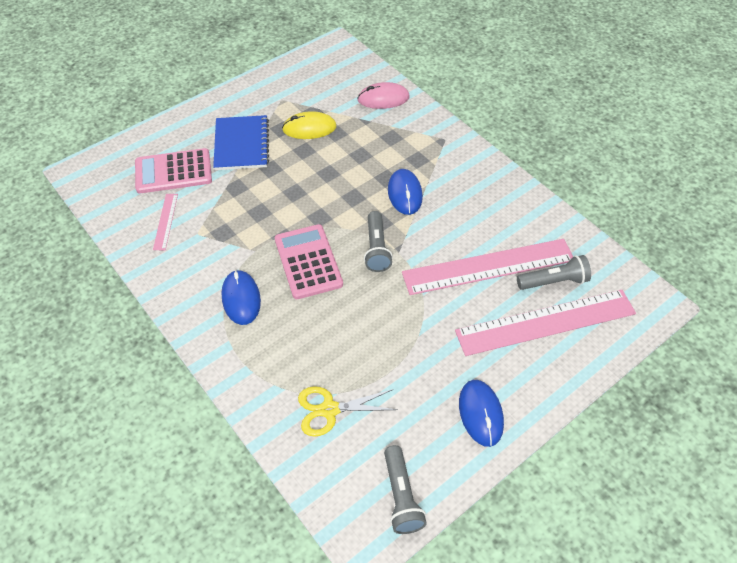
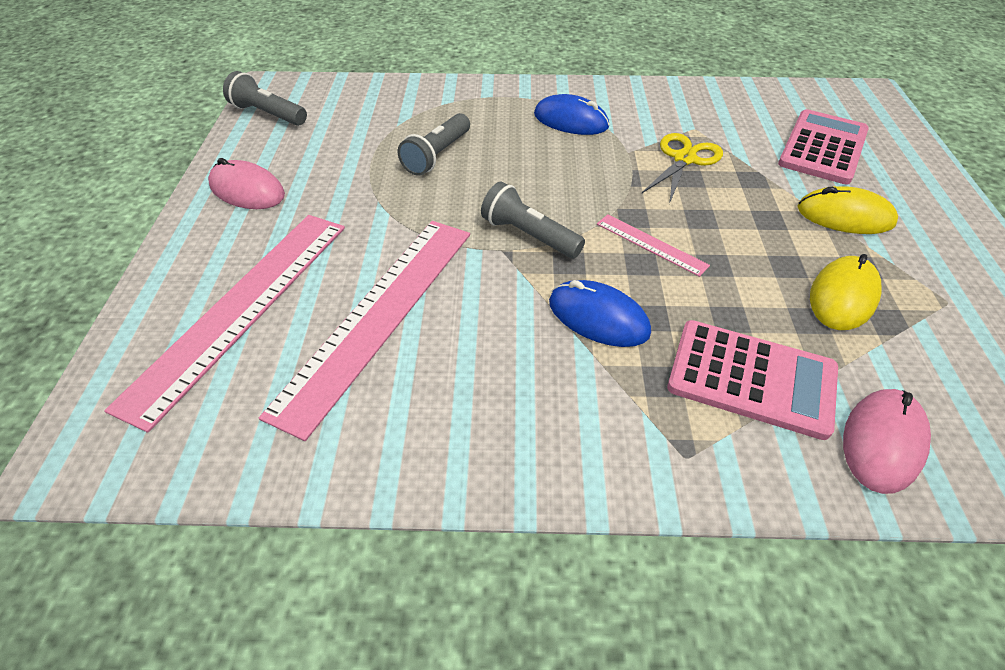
camera: 130 degrees right, 5 degrees down
pink ruler [153,194,178,250] -> pink ruler moved to [597,214,710,277]
blue notebook [213,115,269,170] -> yellow mouse [797,186,898,234]
pink calculator [275,224,343,299] -> pink calculator moved to [667,320,838,440]
yellow scissors [298,386,398,437] -> yellow scissors moved to [642,133,723,204]
blue mouse [459,380,504,447] -> pink mouse [208,158,285,209]
grey flashlight [517,255,591,290] -> grey flashlight moved to [398,113,470,176]

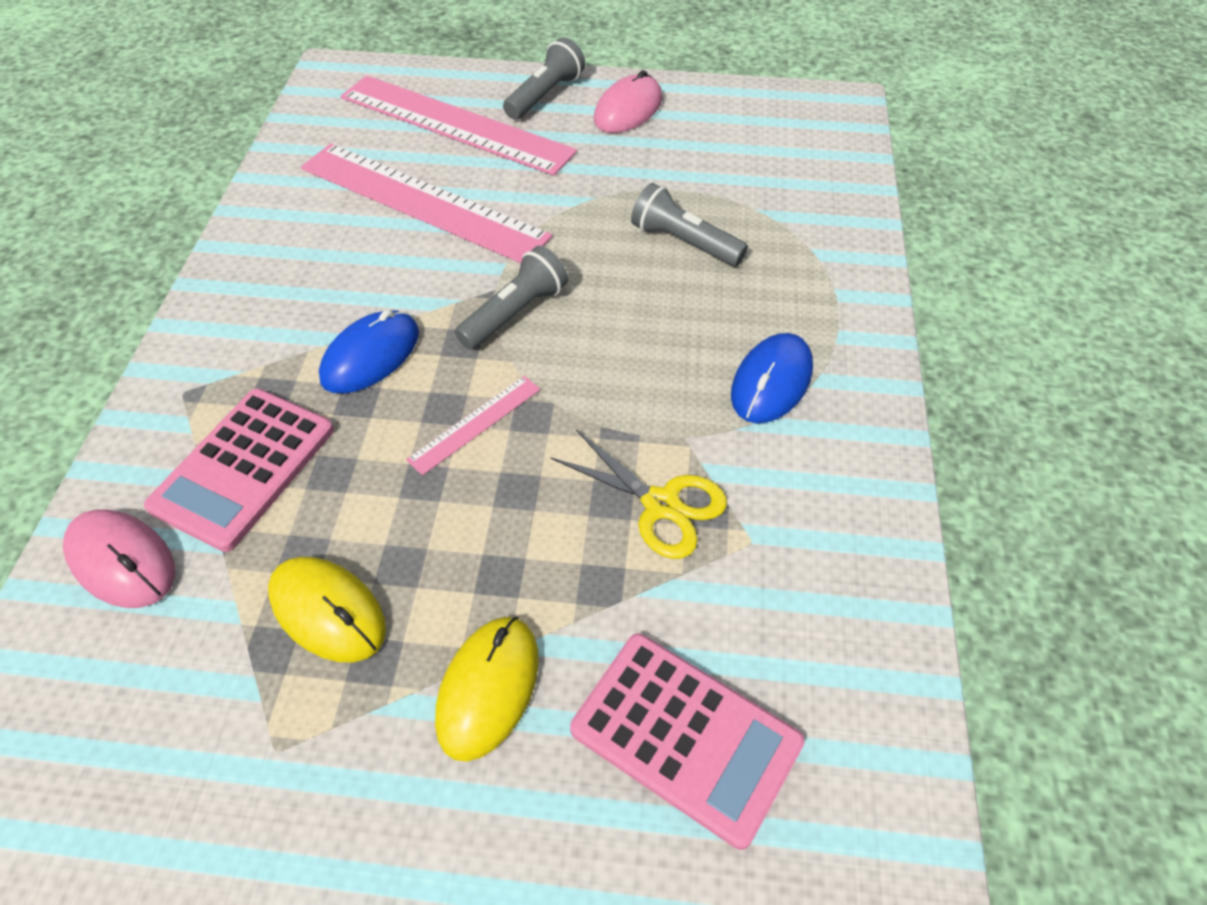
camera: 95 degrees right, 5 degrees up
grey flashlight [223,71,307,126] -> grey flashlight moved to [503,38,585,120]

